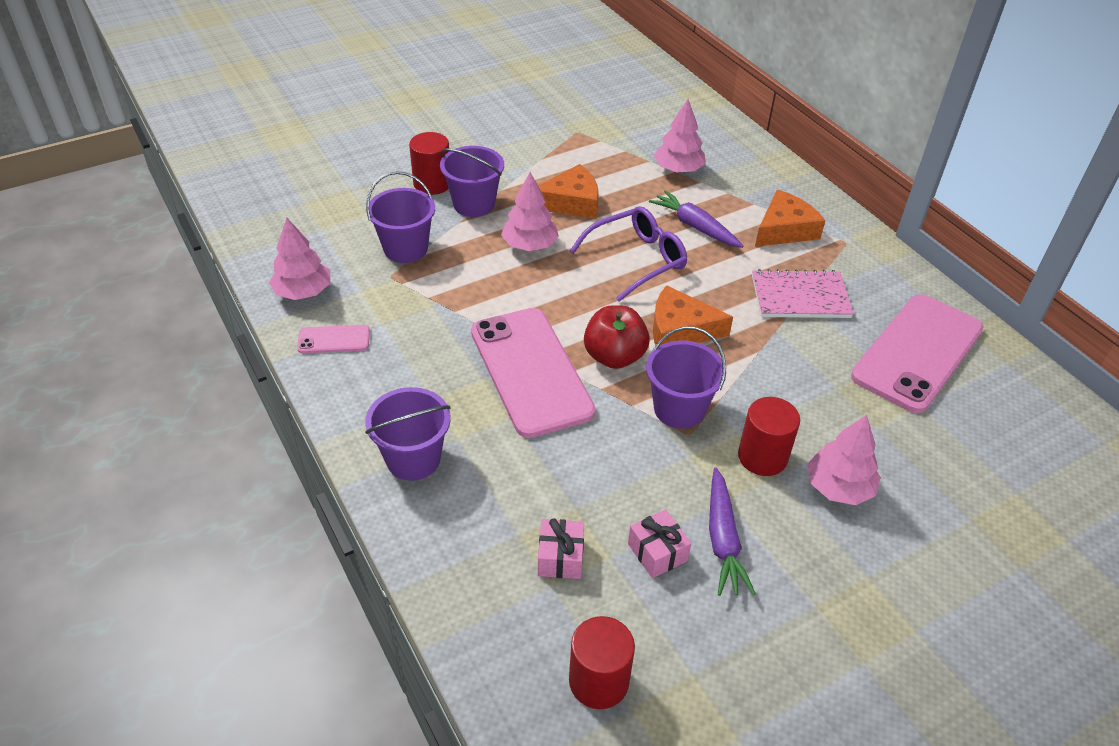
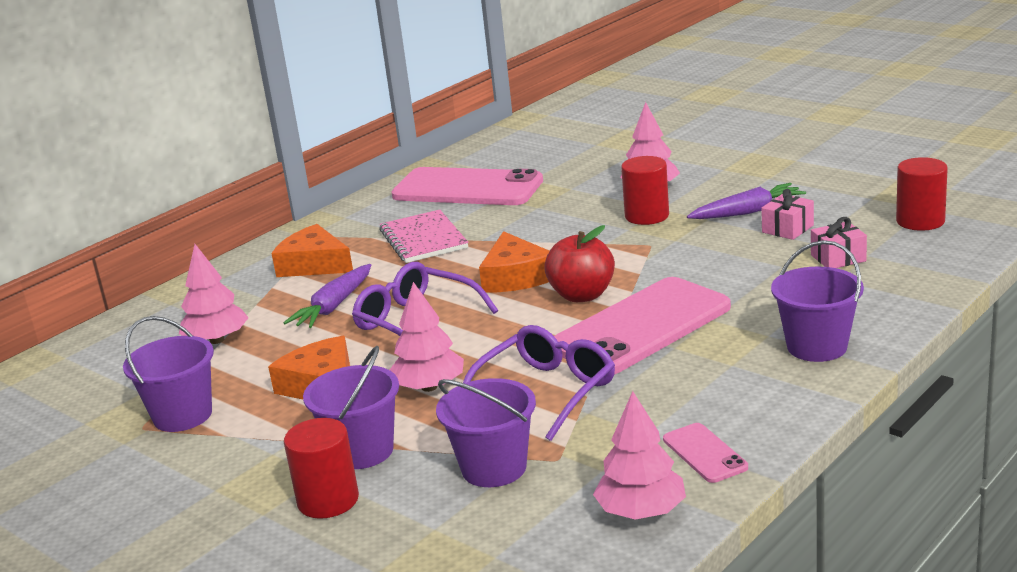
camera: 105 degrees left, 20 degrees down
purple bucket [646,326,726,429] -> purple bucket moved to [123,316,214,432]
none -> purple glasses [463,325,615,441]

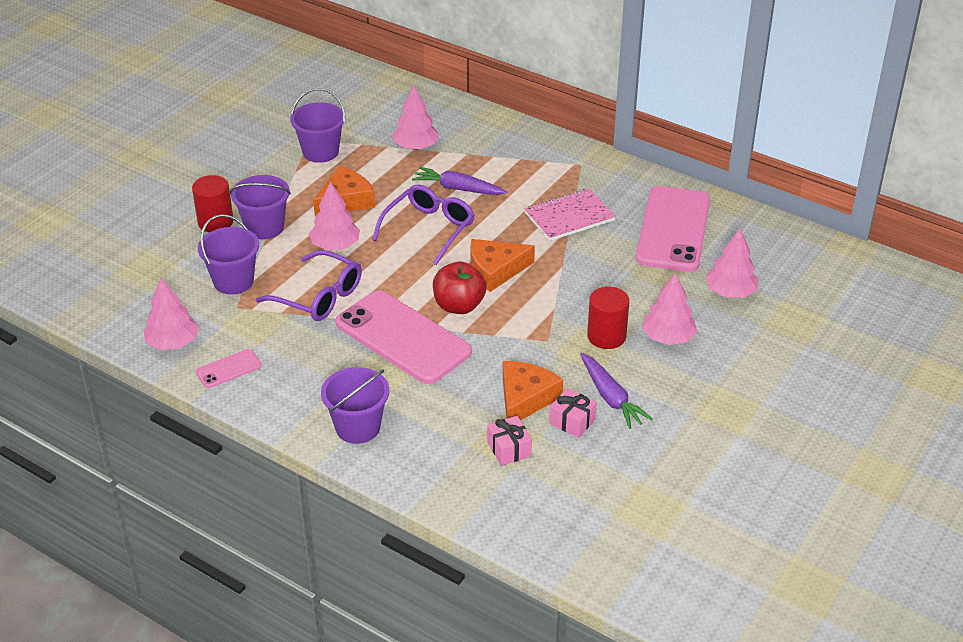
camera: 80 degrees right, 15 degrees up
orange cheese [271,224,353,277] -> orange cheese moved to [503,361,563,421]
red cylinder [896,157,948,231] -> none
none -> pink tree [705,228,759,298]

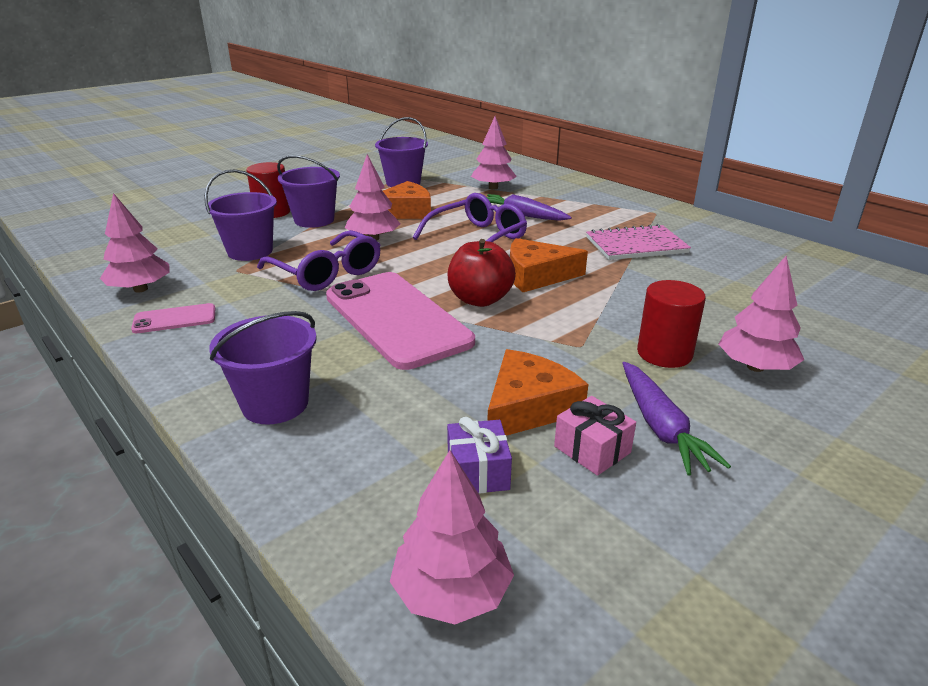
camera: 15 degrees right, 10 degrees down
pink gift [487,416,532,466] -> purple gift [447,417,512,493]
pink phone [636,186,710,272] -> none
pink tree [705,228,759,298] -> pink tree moved to [390,450,514,624]

